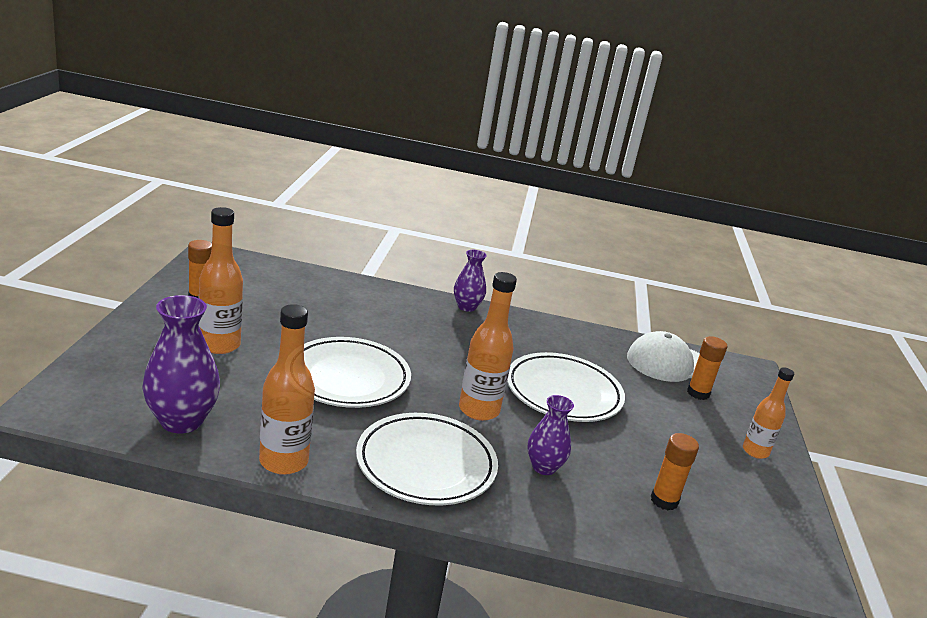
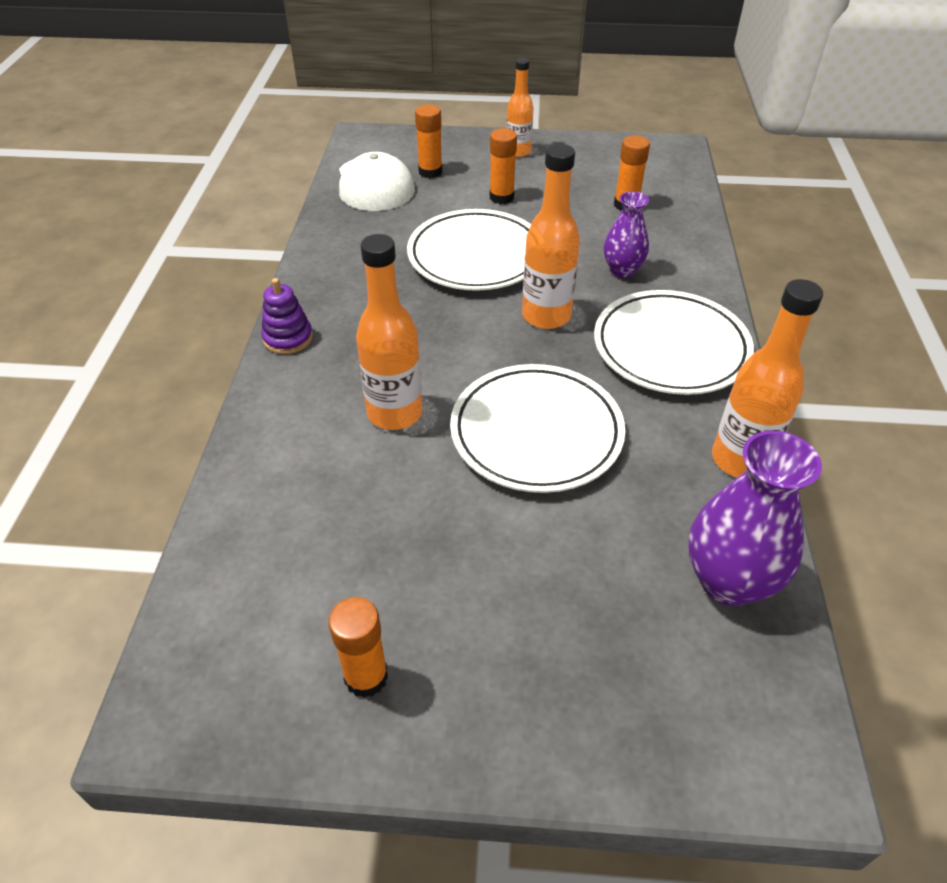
camera: 90 degrees left, 20 degrees up
orange bottle [199,207,243,354] -> orange bottle moved to [356,234,423,430]
purple vase [454,250,487,312] -> purple stacking toy [261,278,313,354]
none -> orange glue stick [490,128,517,204]

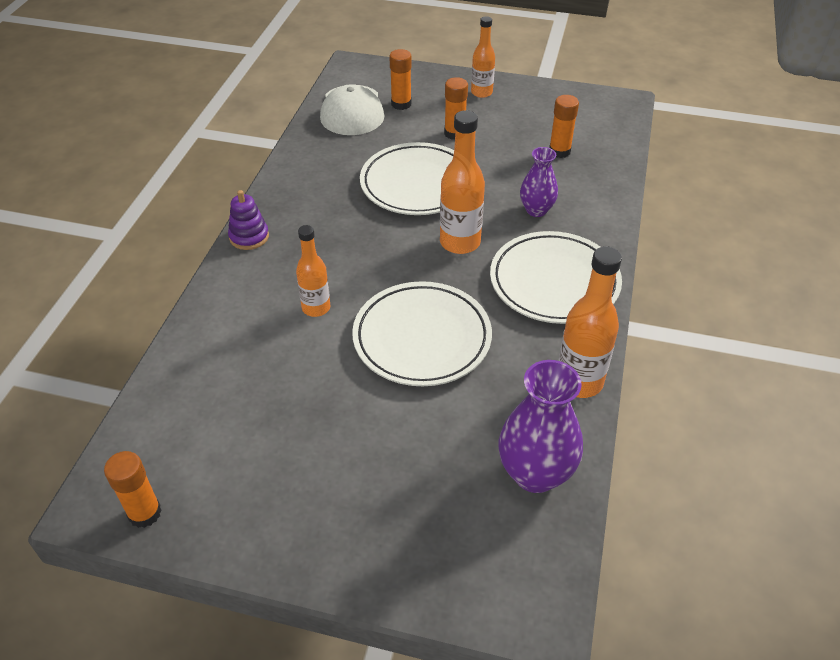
camera: 10 degrees right, 0 degrees up
orange glue stick [329,597,388,698] -> orange glue stick moved to [104,451,162,528]
orange bottle [356,234,423,430] -> orange bottle [296,225,330,317], size x0.65

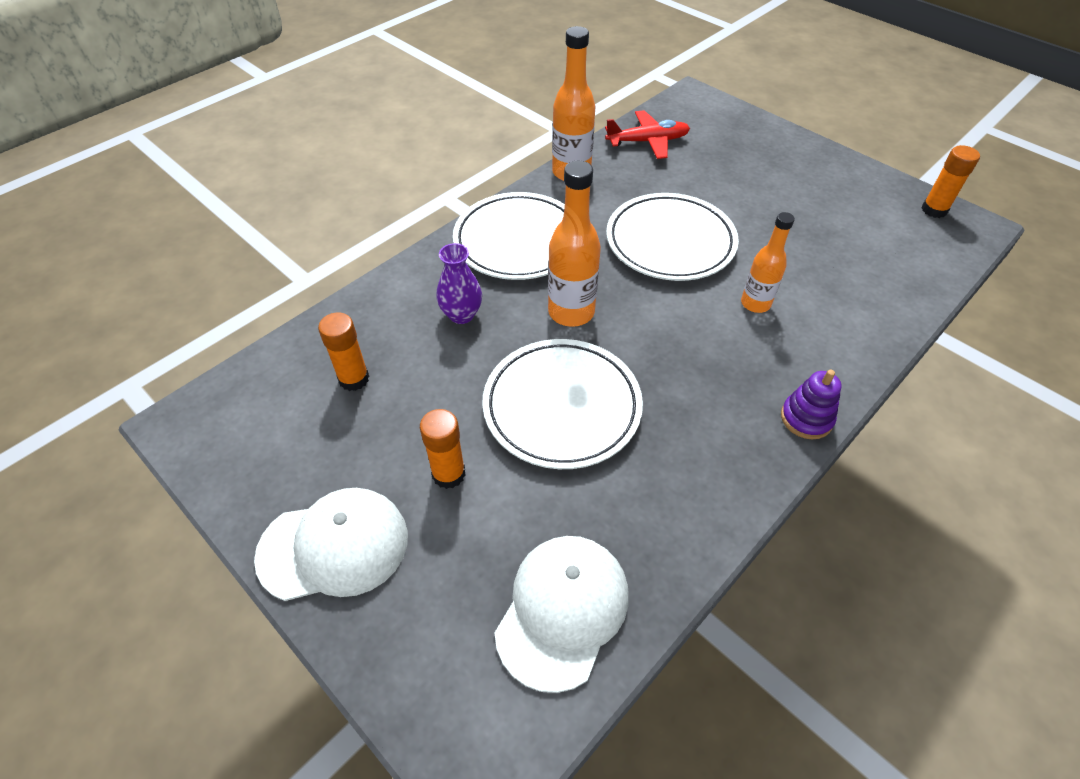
camera: 150 degrees left, 5 degrees up
orange glue stick [389,49,412,110] -> none
orange bottle [471,16,495,98] -> white cap [254,488,408,601]
purple vase [499,360,583,493] -> red plane [605,110,690,159]

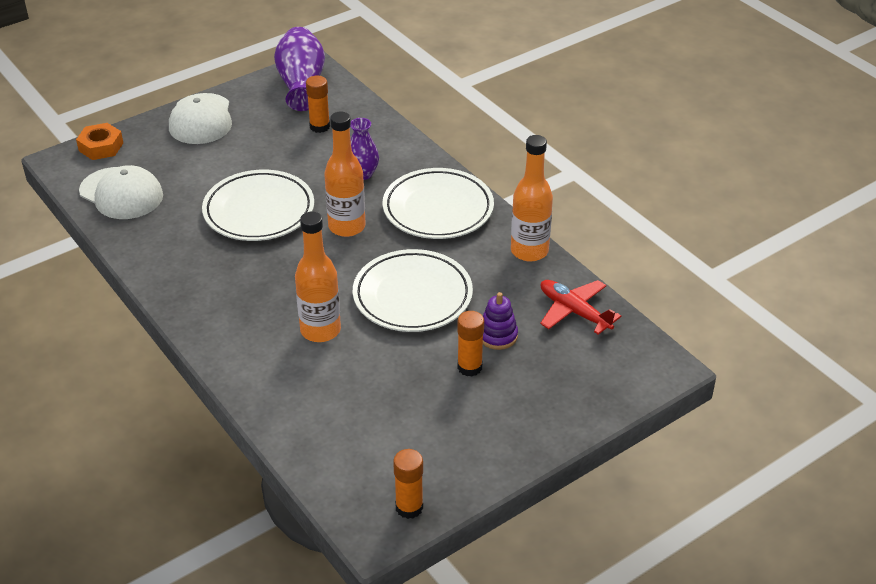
camera: 100 degrees right, 10 degrees down
orange glue stick [420,409,466,489] -> orange glue stick moved to [457,311,484,376]
red plane [605,110,690,159] -> red plane turned 135 degrees clockwise [540,280,621,335]
orange bottle [741,212,795,313] -> orange bottle [295,212,341,342], size x1.54
purple stacking toy [781,370,841,439] -> purple stacking toy moved to [483,292,518,350]
none -> orange nut [76,123,123,160]
none -> purple vase [274,27,325,111]

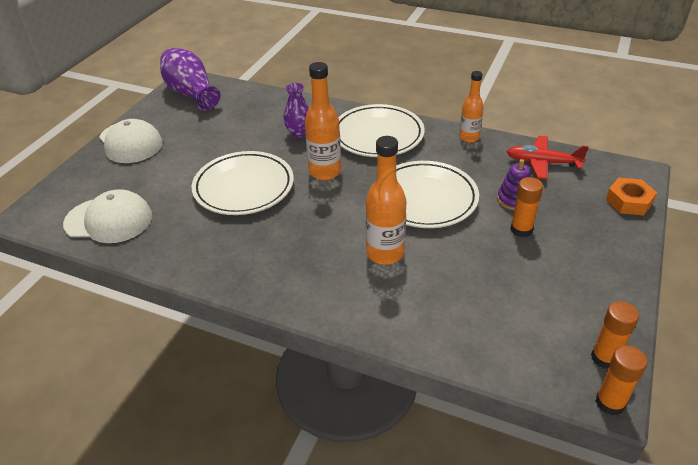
camera: 30 degrees left, 0 degrees up
orange nut [76,123,123,160] -> orange nut moved to [606,178,657,215]
orange glue stick [306,75,330,133] -> orange glue stick moved to [596,345,647,415]
orange bottle [511,135,553,262] -> orange bottle [459,71,484,142], size x0.65

